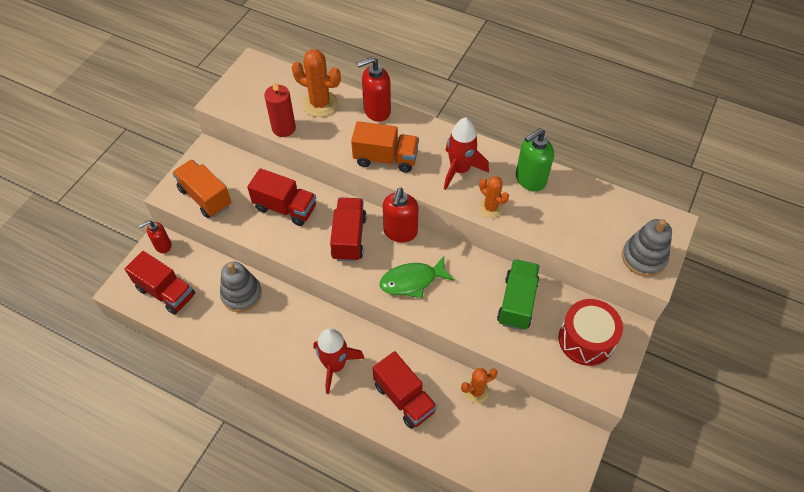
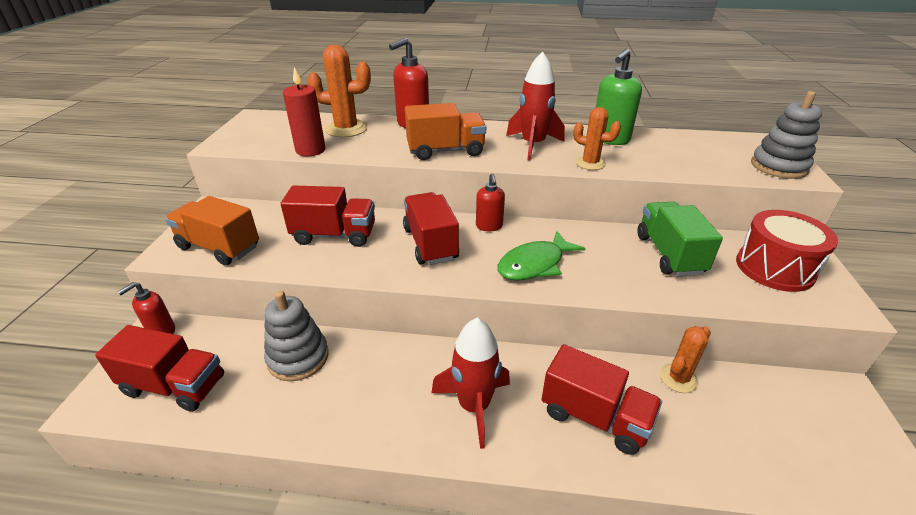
camera: 20 degrees left, 20 degrees down
red soap dispenser [383,188,419,242] -> red soap dispenser [476,173,505,231], size x0.63

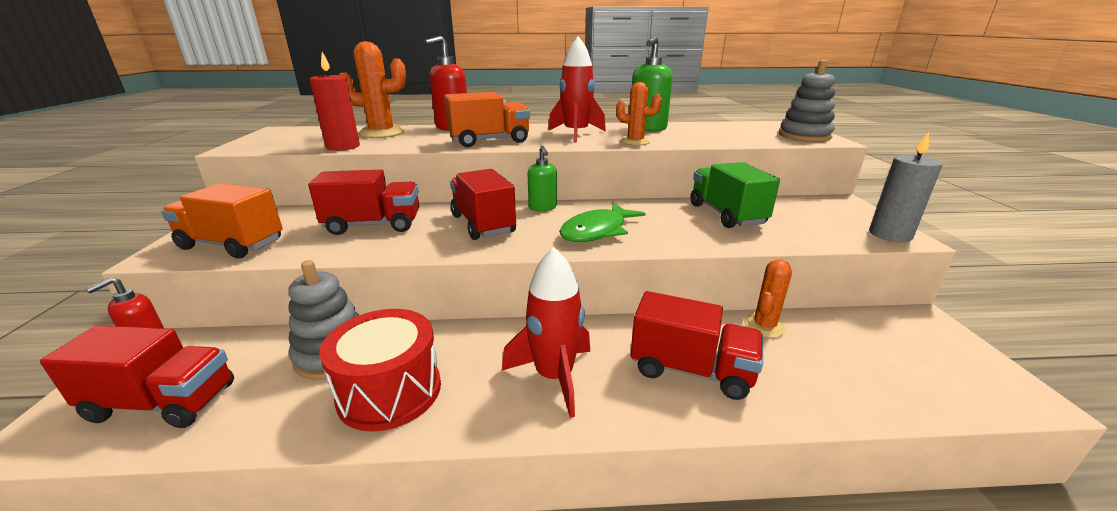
camera: 10 degrees left, 10 degrees down
red soap dispenser [476,173,505,231] -> green soap dispenser [527,146,557,211]
red drum [736,210,838,292] -> red drum moved to [319,309,441,431]
none -> grey candle [869,132,942,242]

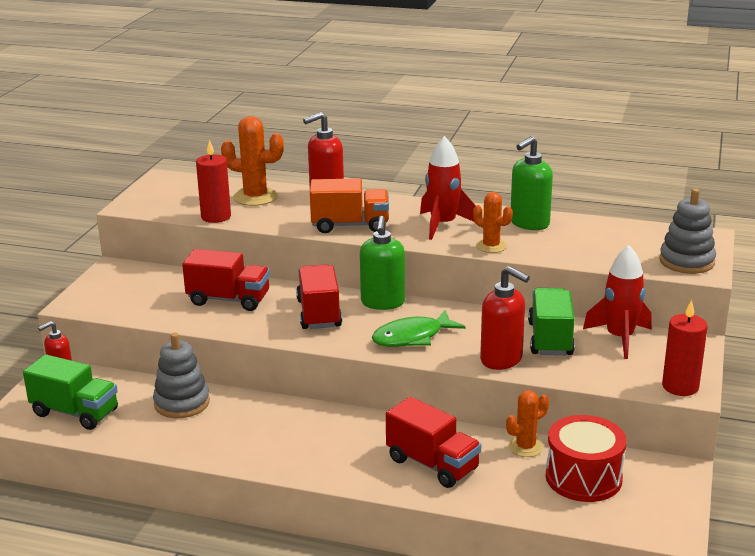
camera: 20 degrees right, 0 degrees up
red truck [40,325,234,428] -> green truck [23,354,118,430]
orange truck [161,183,283,258] -> none
red drum [319,309,441,431] -> red drum moved to [546,415,627,502]
red rocket [502,247,590,418] -> red rocket moved to [583,245,652,359]
green soap dispenser [527,146,557,211] -> green soap dispenser [360,216,405,310], size x1.58
grey candle [869,132,942,242] -> red candle [662,300,708,396]
none -> red soap dispenser [480,266,530,370]

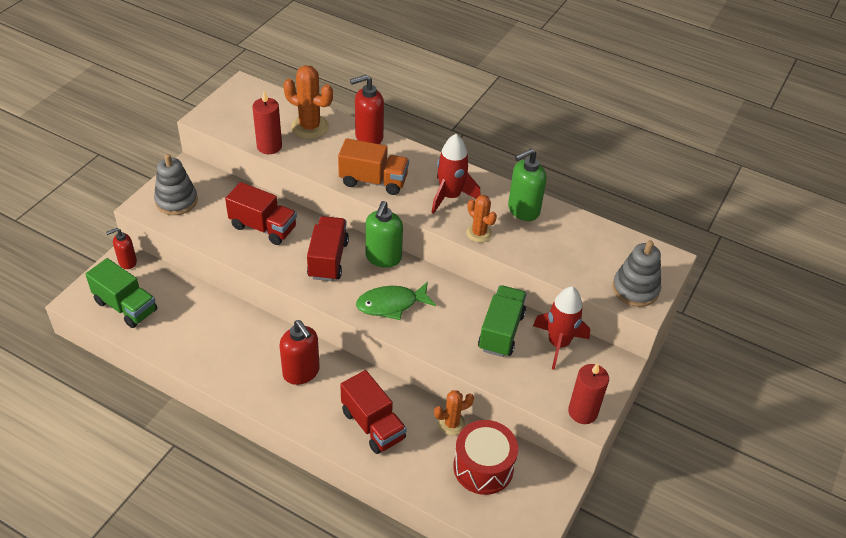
camera: 10 degrees right, 20 degrees up
grey stacking toy [153,333,210,418] -> grey stacking toy moved to [154,154,198,215]
red soap dispenser [480,266,530,370] -> red soap dispenser moved to [279,320,320,385]

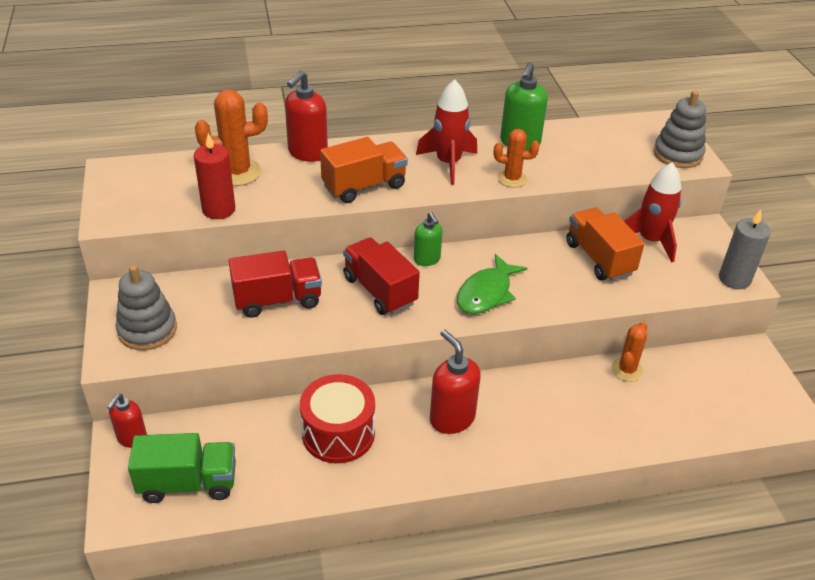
camera: 40 degrees left, 5 degrees down
red soap dispenser [279,320,320,385] -> red soap dispenser turned 135 degrees counterclockwise [430,330,481,434]
red truck [340,370,407,454] -> none
green soap dispenser [365,201,403,268] -> green soap dispenser [414,212,443,266], size x0.63
red drum [453,420,518,495] -> red drum moved to [300,374,375,463]
green truck [478,285,527,357] -> orange truck [566,208,645,281]
red candle [568,363,609,424] -> grey candle [719,210,771,289]

